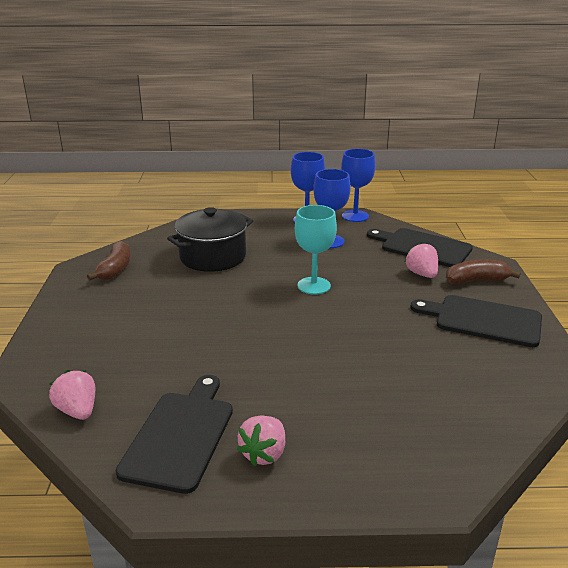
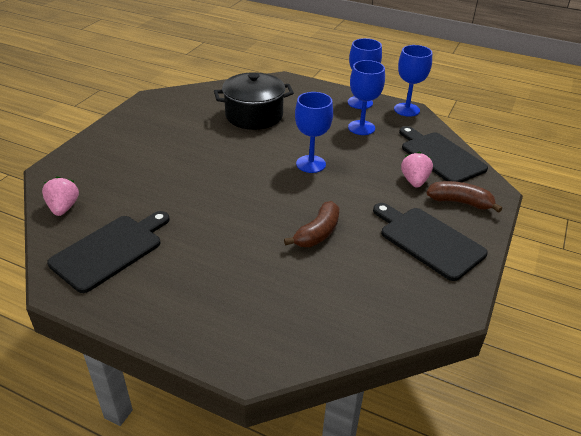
camera: 25 degrees right, 10 degrees up
brown banana [87,241,131,280] -> brown banana moved to [284,201,340,247]
pink strawberry [237,416,285,466] -> none
turquoise goblet [295,205,337,295] -> blue goblet [295,92,333,173]

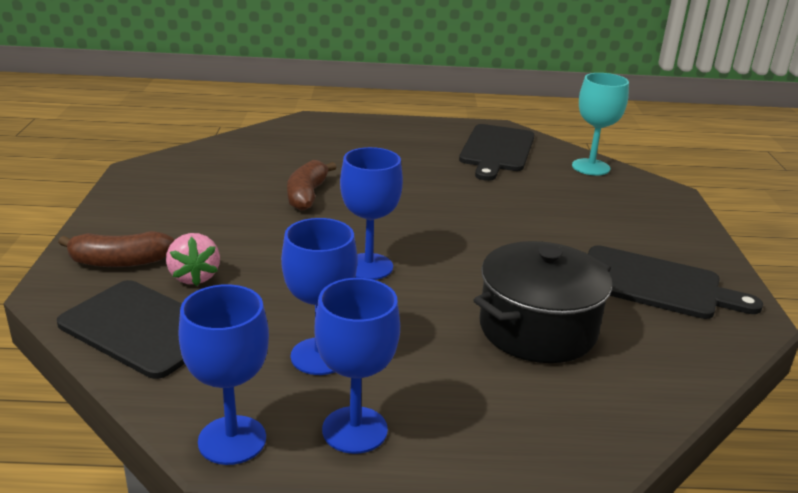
camera: 155 degrees right, 10 degrees down
pink strawberry [42,176,79,216] -> turquoise goblet [572,73,629,175]
black cutting board [373,203,488,281] -> black cutting board moved to [588,245,763,319]

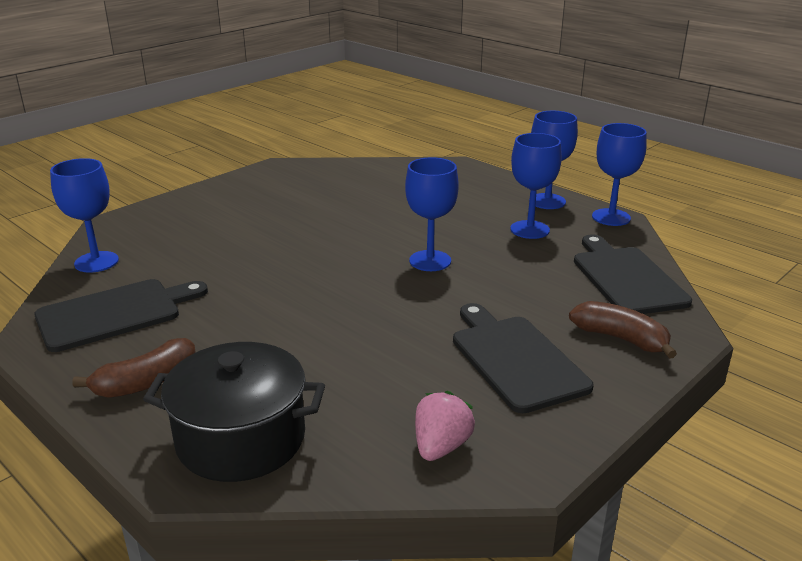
camera: 135 degrees left, 0 degrees up
pink strawberry [166,233,220,286] -> pink strawberry moved to [415,391,475,461]
brown banana [287,160,336,211] -> brown banana moved to [72,338,196,398]
black pot [473,241,612,363] -> black pot moved to [143,342,325,482]
turquoise goblet [572,73,629,175] -> blue goblet [50,158,119,273]
black cutting board [588,245,763,319] -> black cutting board moved to [453,303,593,413]

